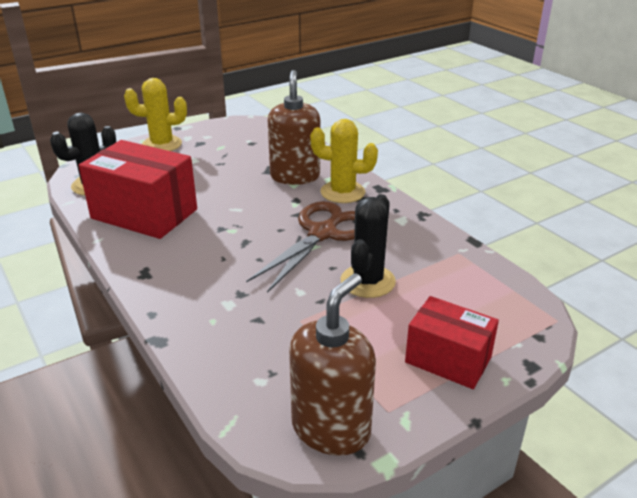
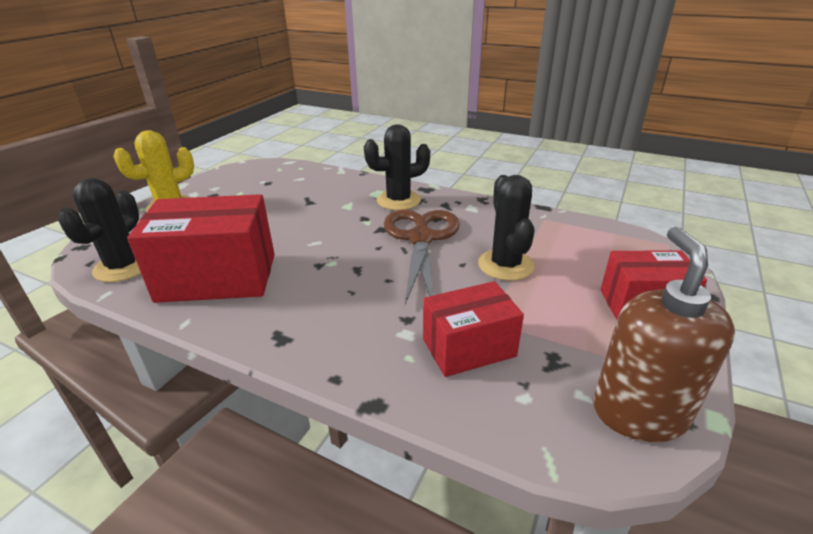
camera: 30 degrees left, 0 degrees up
brown soap dispenser [268,70,320,185] -> none
yellow cactus [310,119,378,203] -> black cactus [364,124,430,210]
none -> red box [423,281,524,377]

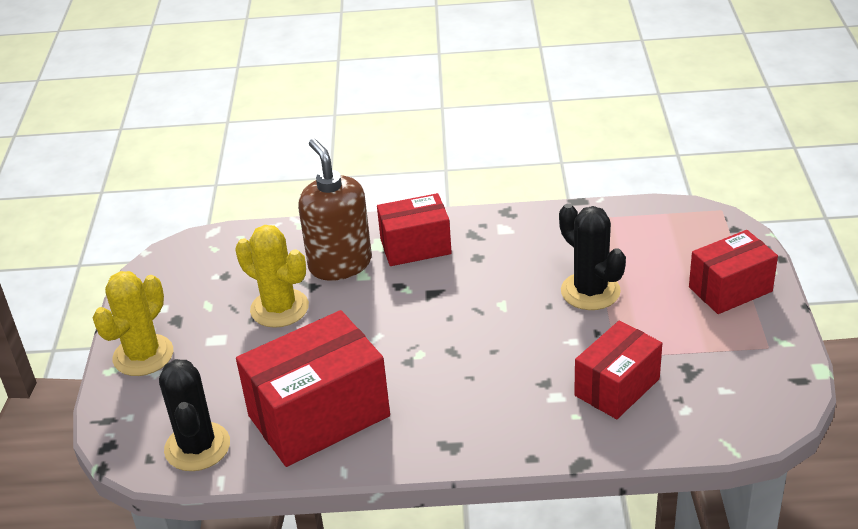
camera: 25 degrees left, 5 degrees up
black cactus [364,124,430,210] -> red box [377,193,452,266]
brown scissors [384,210,460,304] -> none
brown soap dispenser [593,227,735,442] -> brown soap dispenser moved to [298,139,372,281]
none -> yellow cactus [235,225,309,328]

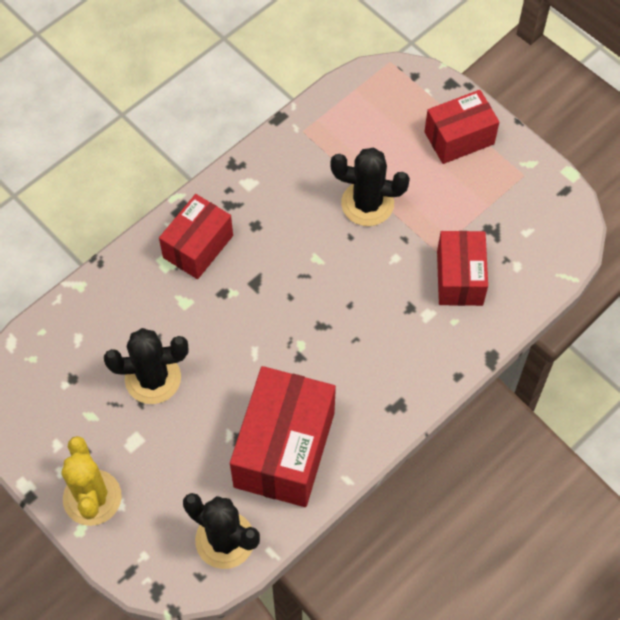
camera: 45 degrees left, 25 degrees up
yellow cactus [235,225,309,328] -> black cactus [104,328,189,404]
brown soap dispenser [298,139,372,281] -> none
red box [689,230,778,314] -> red box turned 45 degrees clockwise [424,90,499,164]

